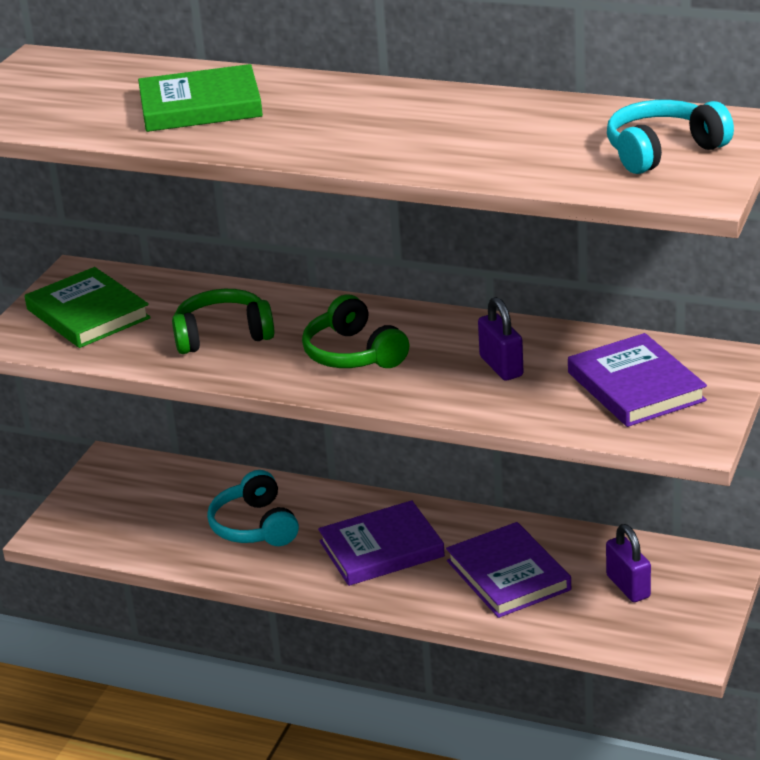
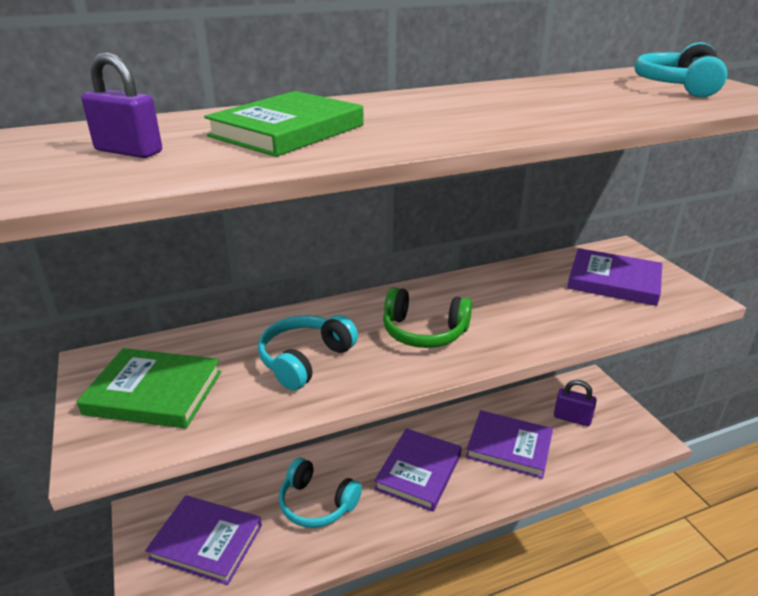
camera: 45 degrees left, 0 degrees up
green headphones [172,289,274,354] -> turquoise headphones [258,315,358,390]
purple padlock [478,297,524,381] -> purple padlock moved to [81,52,162,158]
none -> purple book [145,496,262,585]

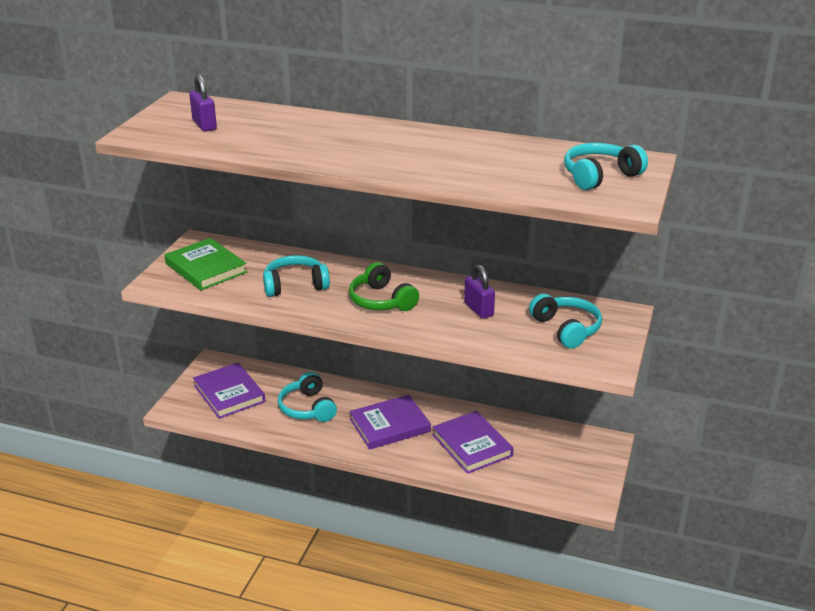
camera: 40 degrees right, 0 degrees up
green book [204,91,364,157] -> none
purple padlock [554,380,597,426] -> purple padlock moved to [464,265,495,319]
purple book [567,248,662,306] -> turquoise headphones [529,293,602,349]

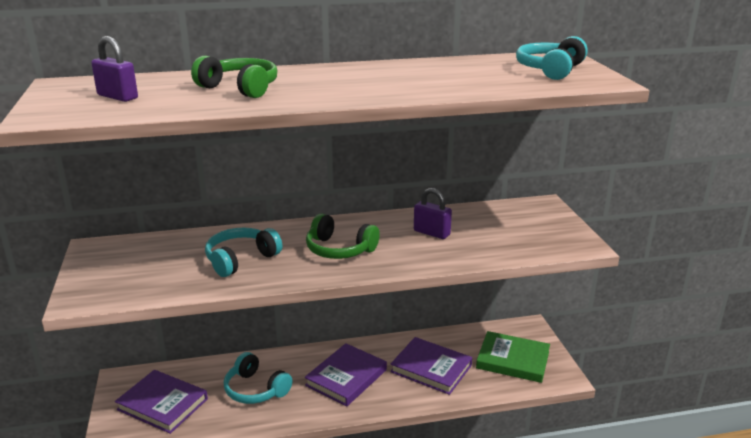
camera: 30 degrees left, 5 degrees down
green book [164,238,247,290] -> green book moved to [476,331,550,383]
turquoise headphones [529,293,602,349] -> none
none -> green headphones [191,56,277,98]

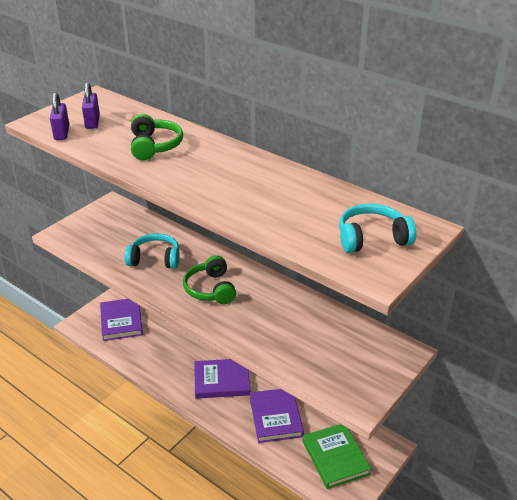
camera: 50 degrees right, 10 degrees up
turquoise headphones [224,352,293,404] -> none
purple padlock [414,188,452,239] -> purple padlock moved to [50,92,69,140]

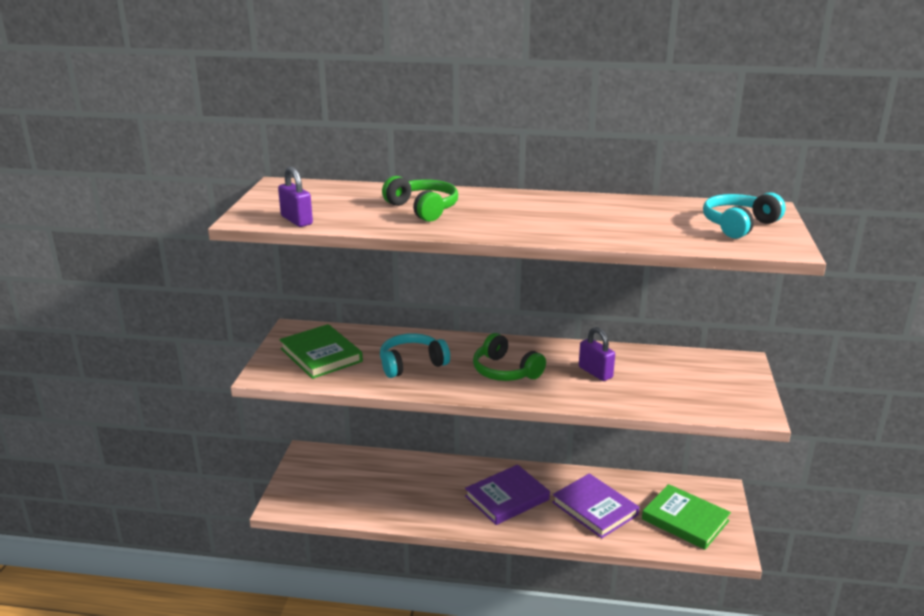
camera: 30 degrees left, 10 degrees down
purple padlock [82,82,100,129] -> purple padlock moved to [579,327,615,381]
purple book [100,299,143,341] -> none
none -> green book [280,324,363,379]

